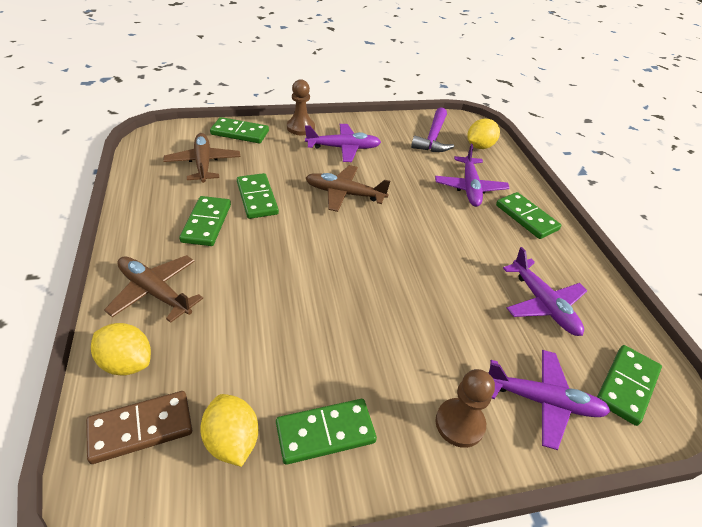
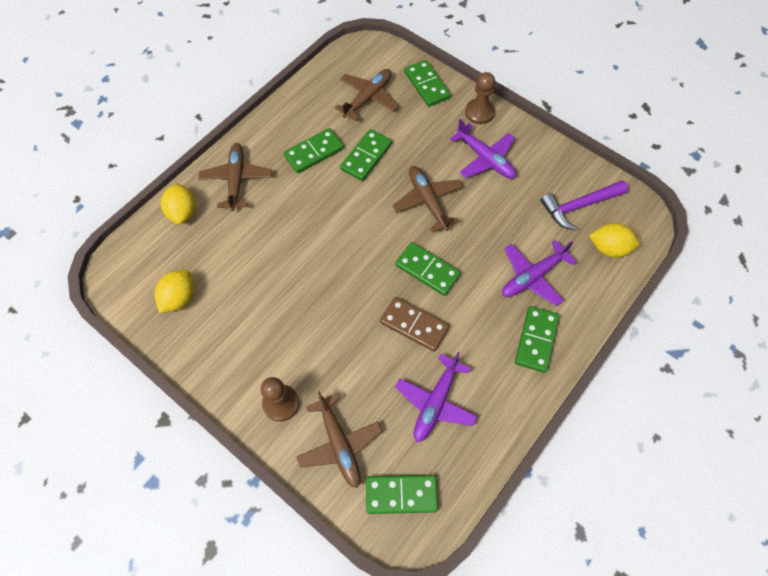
camera: 55 degrees right, 20 degrees up
brown domino [86,391,192,464] -> brown domino moved to [380,297,449,352]
green domino [276,399,377,465] -> green domino moved to [395,242,461,296]
purple plane [489,350,611,450] -> brown plane [296,391,382,488]

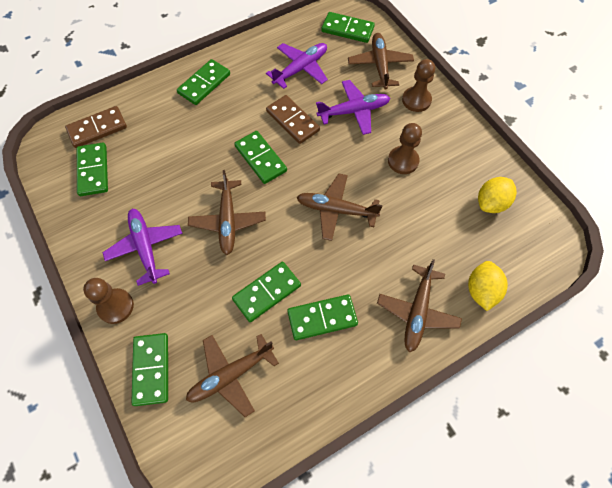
camera: 160 degrees left, 0 degrees up
purple plane [502,240,576,306] -> purple plane moved to [316,80,390,135]
purple hammer [540,180,628,230] -> green domino [77,143,108,196]
yellow lemon [589,223,640,257] -> brown domino [65,106,127,148]
none -> brown plane [296,174,383,241]
none -> brown pawn [388,123,422,174]

